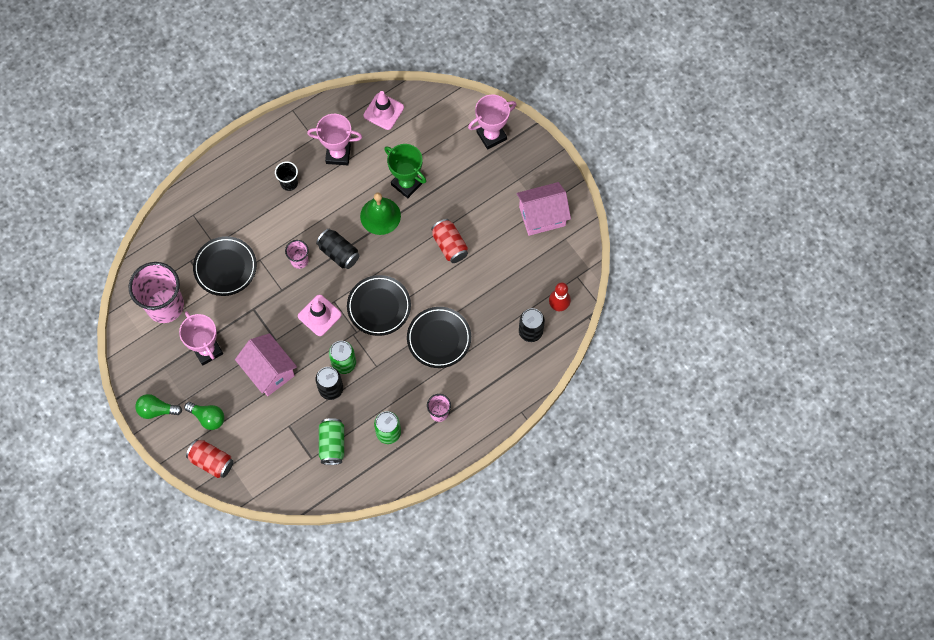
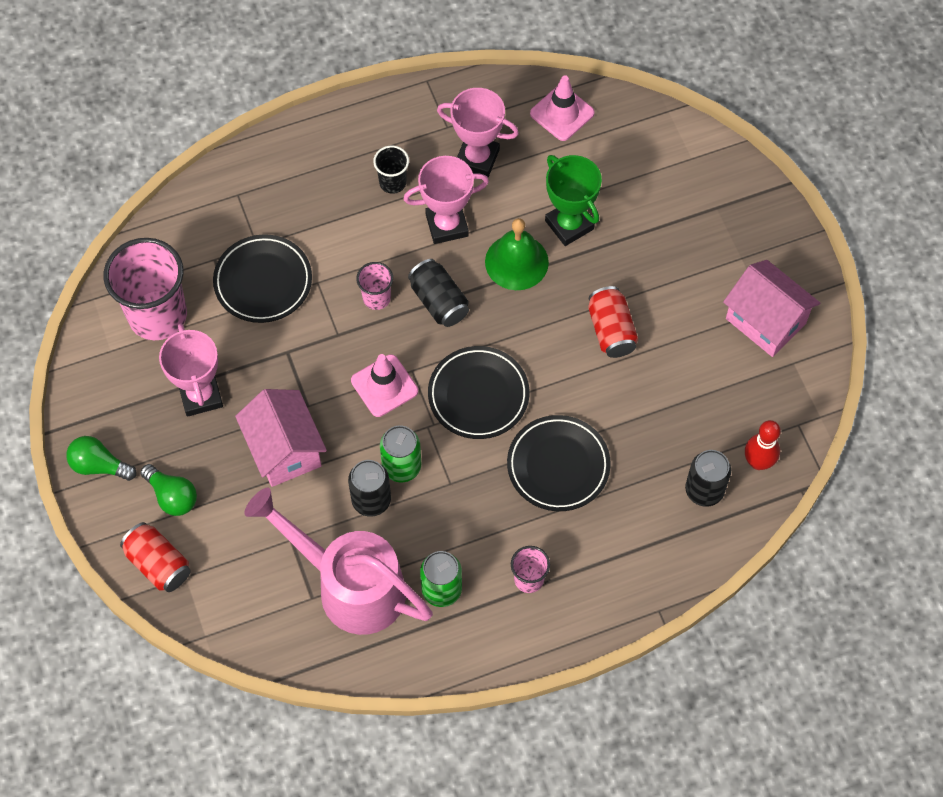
camera: 15 degrees right, 5 degrees down
green can [319,418,344,465] -> pink watering can [244,488,433,635]
pink trophy [468,94,516,149] -> pink trophy moved to [403,156,489,244]
pink house [516,182,571,236] -> pink house turned 45 degrees clockwise [723,260,820,357]

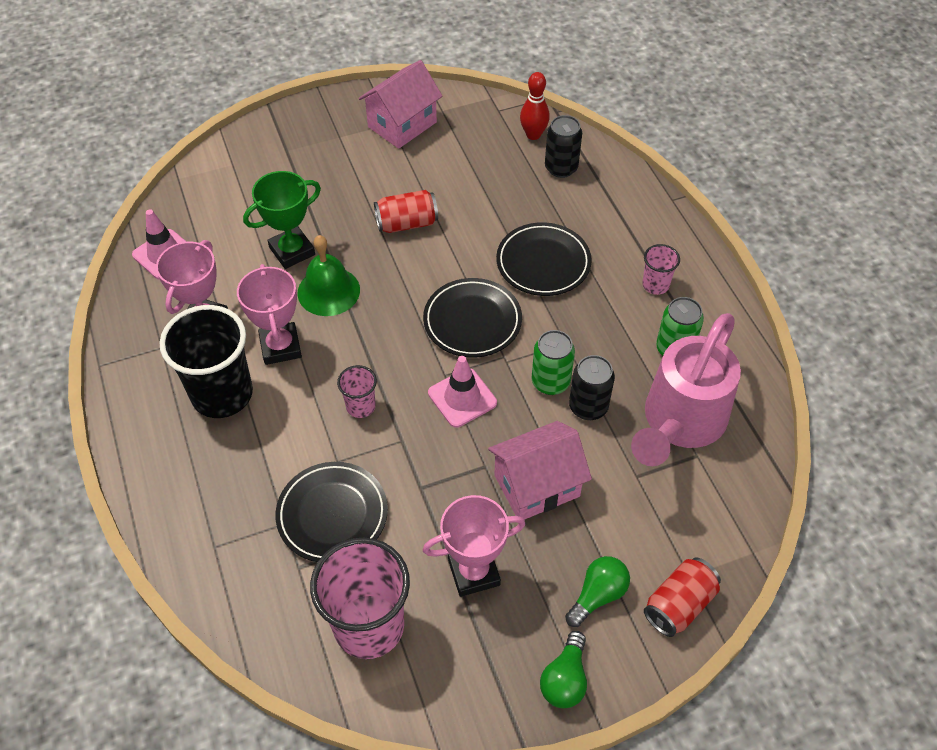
camera: 90 degrees left, 10 degrees down
black cup [373,146,409,194] -> black cup [160,305,253,418], size x2.10
black can [408,259,469,327] -> none

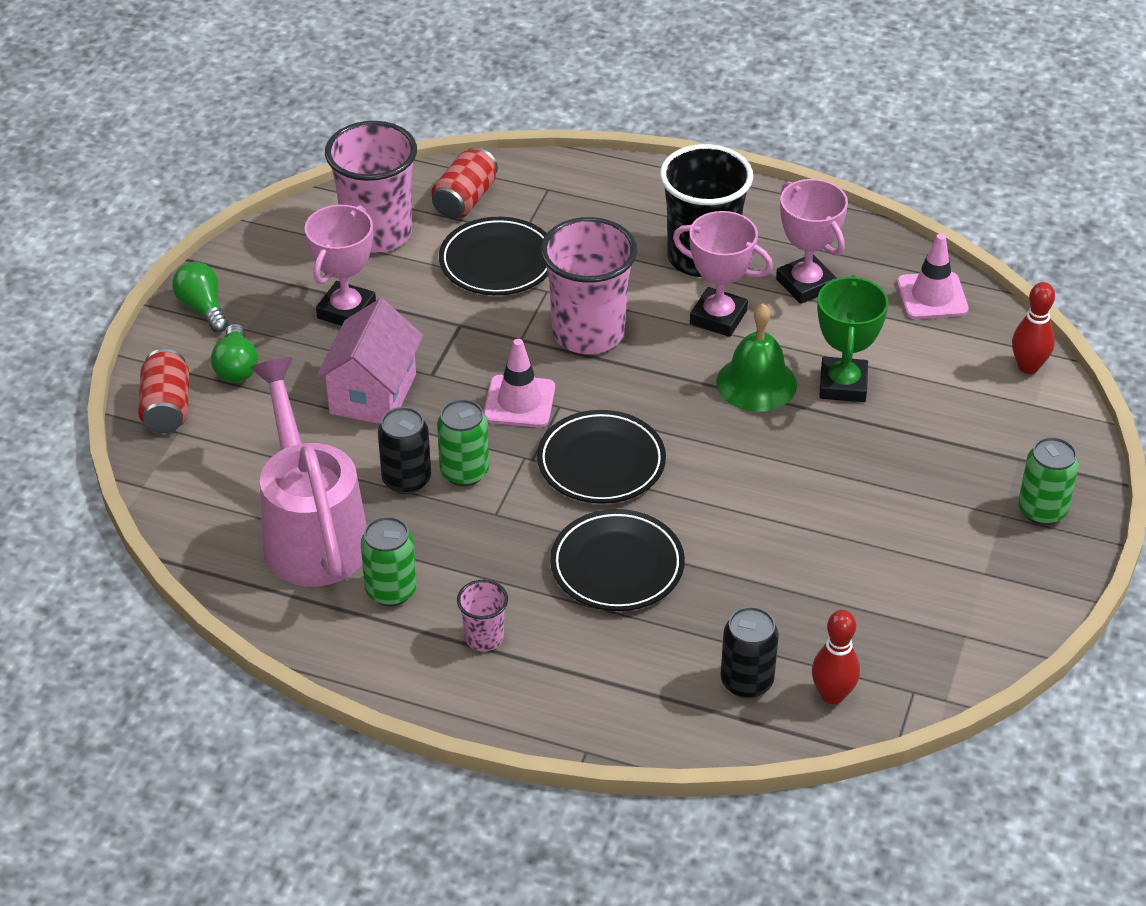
camera: 130 degrees right, 10 degrees down
pink cup [337,365,377,418] -> pink cup [541,217,637,354], size x2.10
pink house [359,60,442,149] -> none
red can [374,190,438,233] -> red can moved to [431,147,498,219]
none -> red bowling pin [1012,282,1055,374]
none -> green can [1018,437,1079,525]

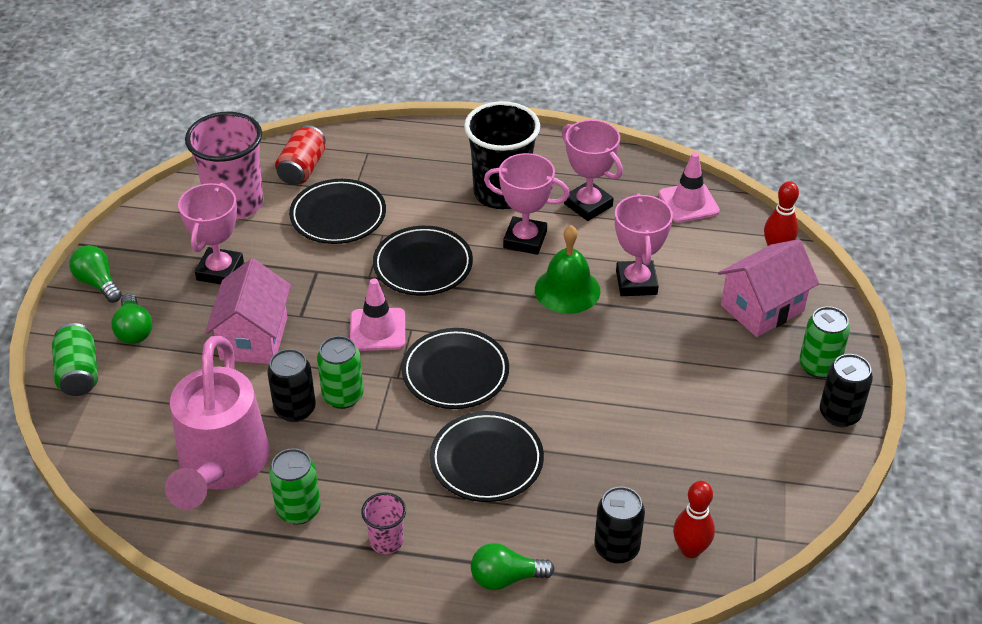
camera: 10 degrees left, 0 degrees up
red can [138,349,189,433] -> green can [52,323,98,396]
pink watering can [250,357,367,587] -> pink watering can turned 150 degrees counterclockwise [165,336,270,510]
pink cup [541,217,637,354] -> black plate [373,226,473,296]
green trophy [817,275,889,402] -> pink trophy [615,193,673,296]
none -> green light bulb [471,543,555,590]
none -> pink house [718,239,819,337]
none -> black can [820,354,873,427]

